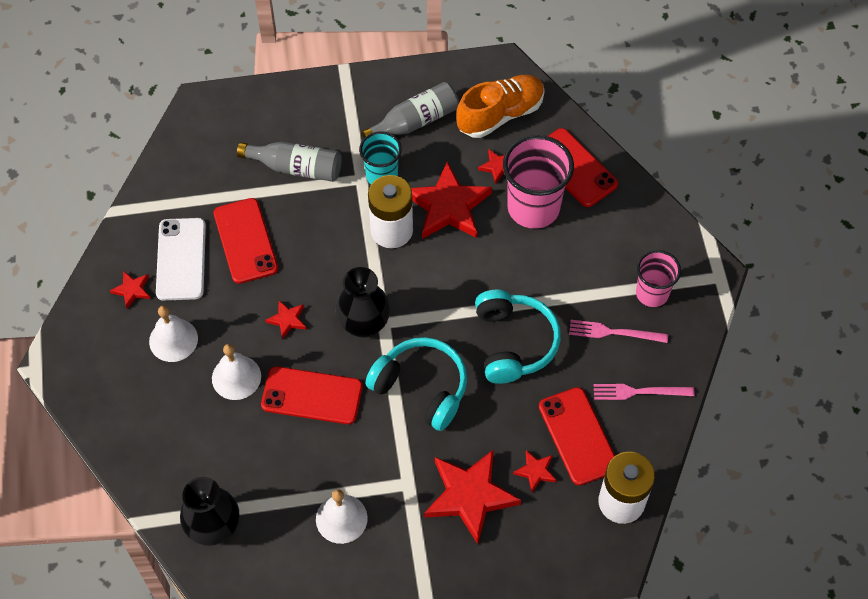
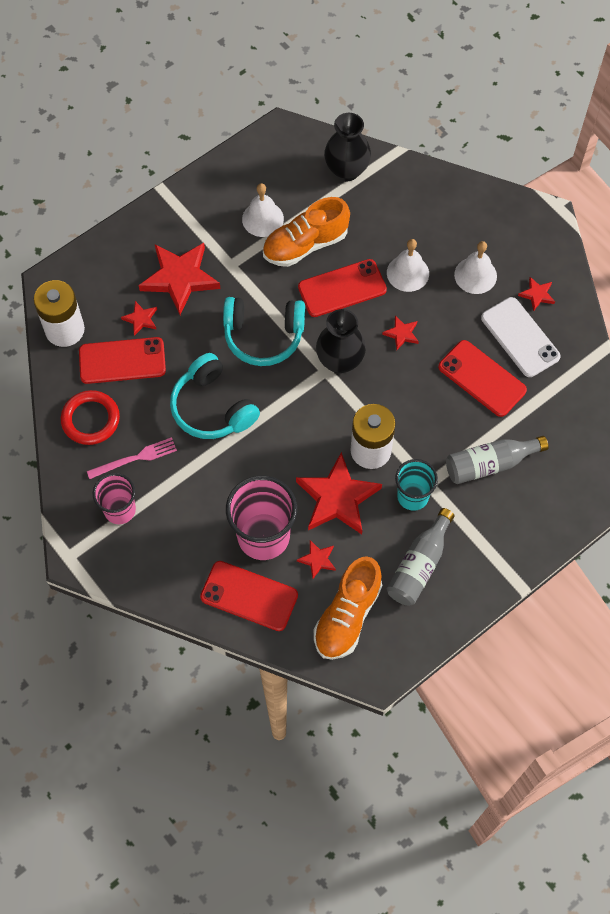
camera: 150 degrees right, 5 degrees up
red phone [539,387,615,485] -> red phone turned 45 degrees counterclockwise [79,337,166,384]
pink fork [594,384,695,400] -> red ring [61,390,120,445]
none -> orange shoe [263,197,350,267]

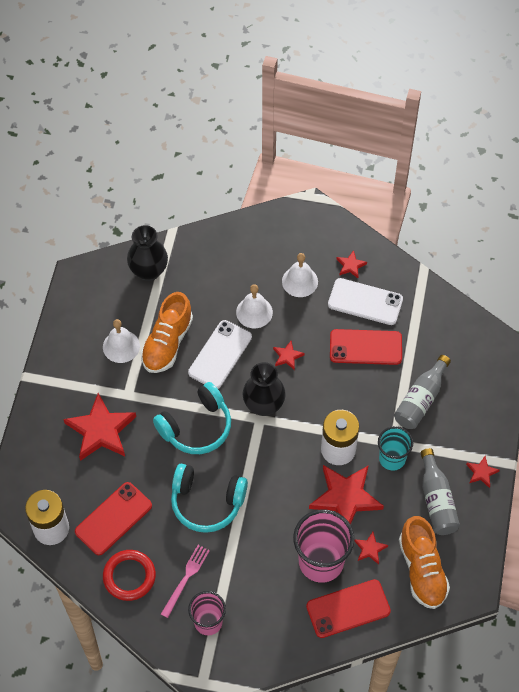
camera: 40 degrees left, 5 degrees down
red star [121,301,157,336] -> red star moved to [466,456,500,488]
red phone [298,259,387,317] -> white phone [188,320,252,389]

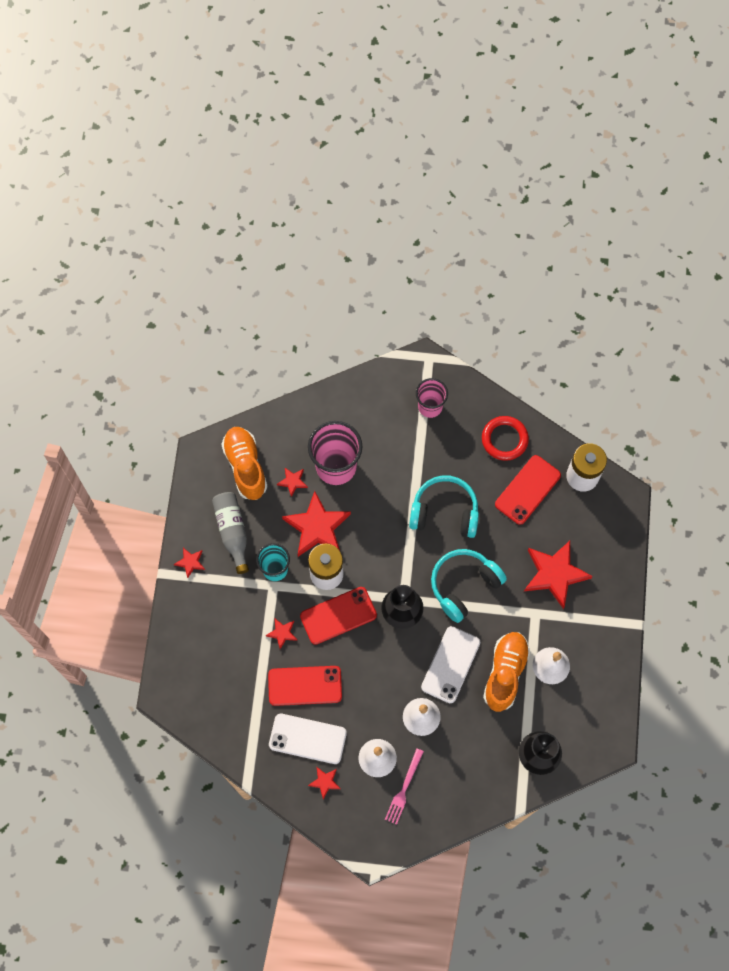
camera: 175 degrees right, 10 degrees up
pink fork [161,545,210,618] -> pink fork moved to [385,748,424,825]
red star [273,341,305,370] -> red star moved to [266,619,298,649]
red phone [306,579,391,638] -> red phone moved to [300,587,377,645]
grey bottle [394,355,451,429] -> none

